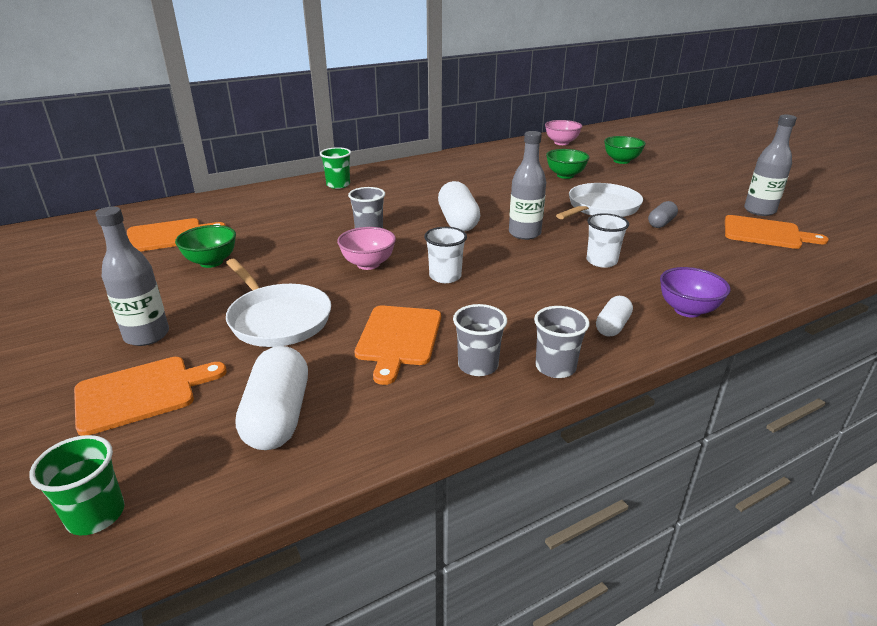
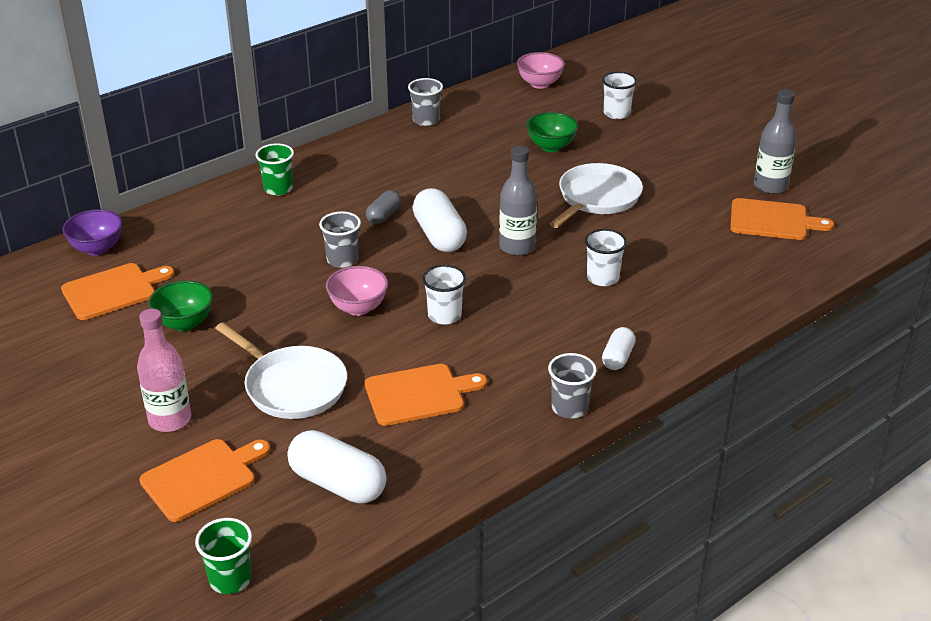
camera: 10 degrees left, 5 degrees up
grey bottle [96,207,169,346] -> pink bottle [137,309,191,432]
white capsule [236,346,308,450] -> white capsule turned 45 degrees counterclockwise [288,430,387,504]
orange cutting board [355,305,441,385] -> orange cutting board turned 105 degrees counterclockwise [365,364,487,426]
grey cup [453,304,507,376] -> grey cup moved to [408,78,443,126]
green bowl [604,136,646,164] -> white cup [602,72,637,119]
grey capsule [648,201,678,228] -> grey capsule moved to [366,190,401,224]
purple bowl [660,267,730,318] -> purple bowl moved to [62,209,122,256]

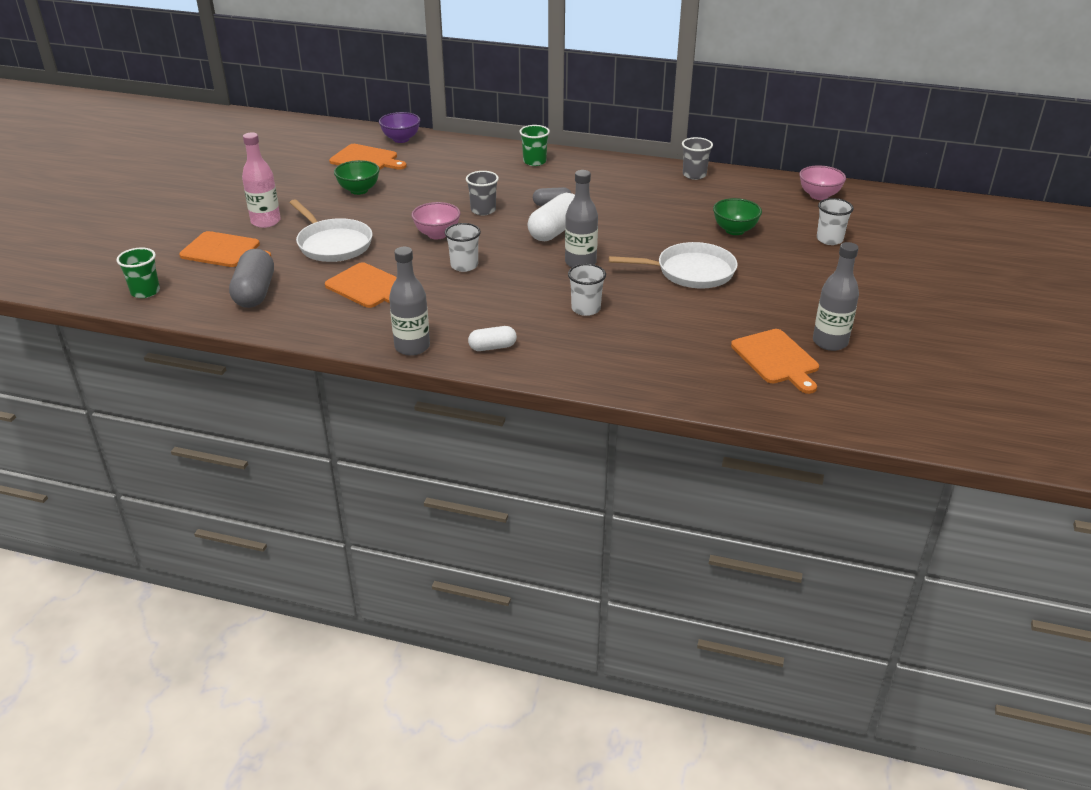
camera: 55 degrees right, 0 degrees up
white pan [215,322,347,419] -> white pan turned 45 degrees counterclockwise [290,199,373,262]
white capsule [288,430,387,504] -> grey capsule [229,249,274,308]
grey cup [548,353,597,419] -> grey bottle [389,247,430,356]

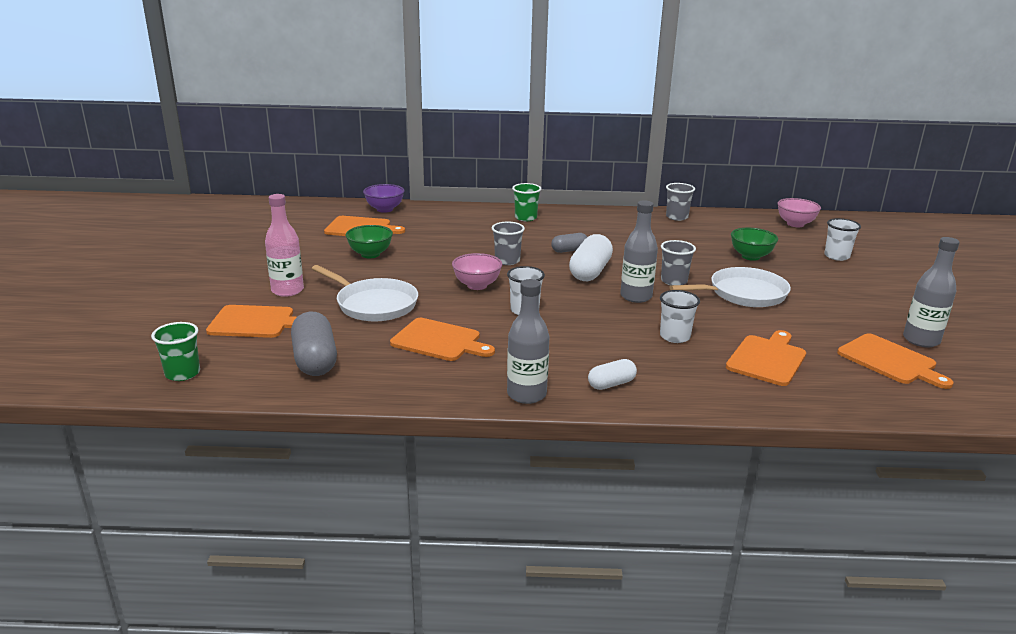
camera: 15 degrees left, 10 degrees down
none -> grey cup [661,240,696,285]
none -> orange cutting board [726,330,806,386]

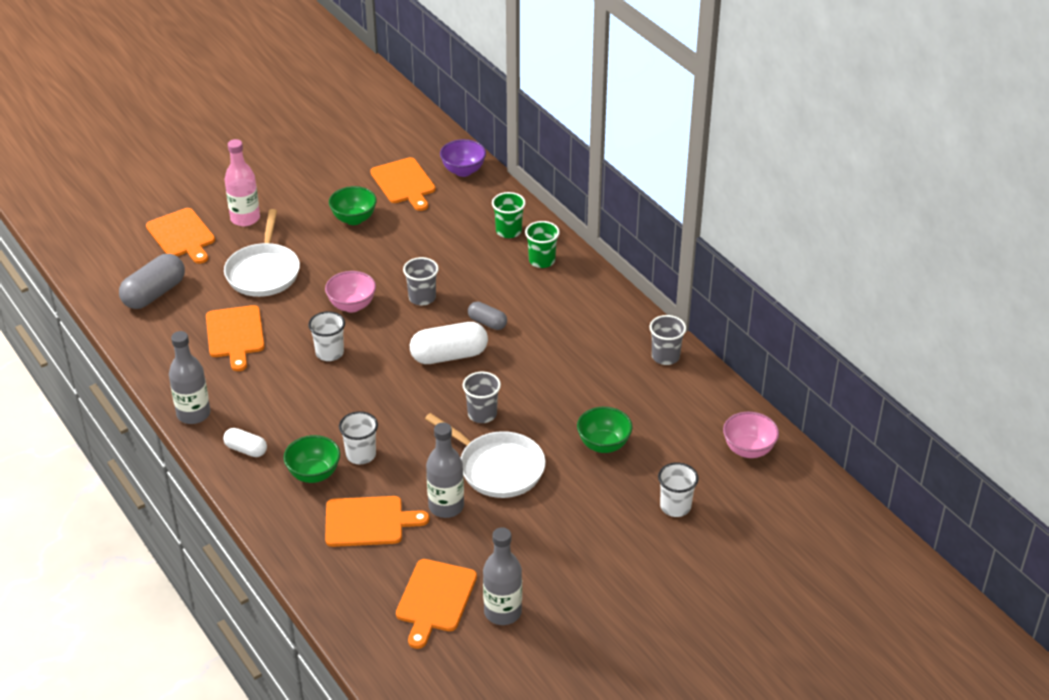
camera: 55 degrees right, 15 degrees up
green cup [151,322,200,381] -> green cup moved to [492,192,526,238]
grey bottle [620,200,658,303] -> grey bottle moved to [426,423,464,518]
none -> green bowl [284,435,340,483]

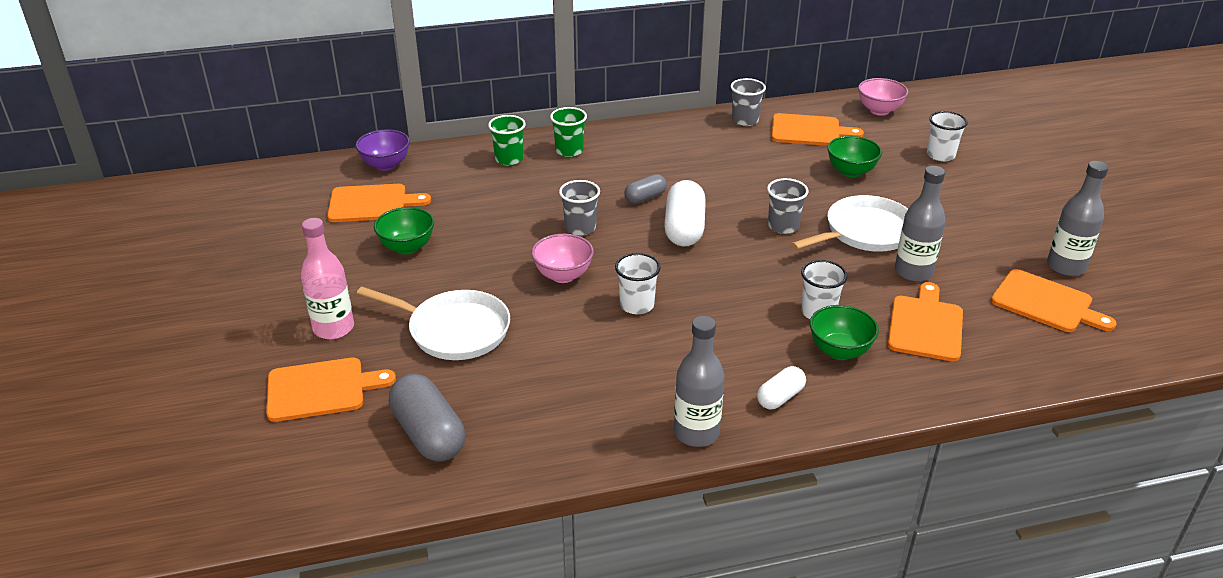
camera: 70 degrees left, 5 degrees down
orange cutting board [206,305,265,371] -> orange cutting board moved to [772,113,864,146]

